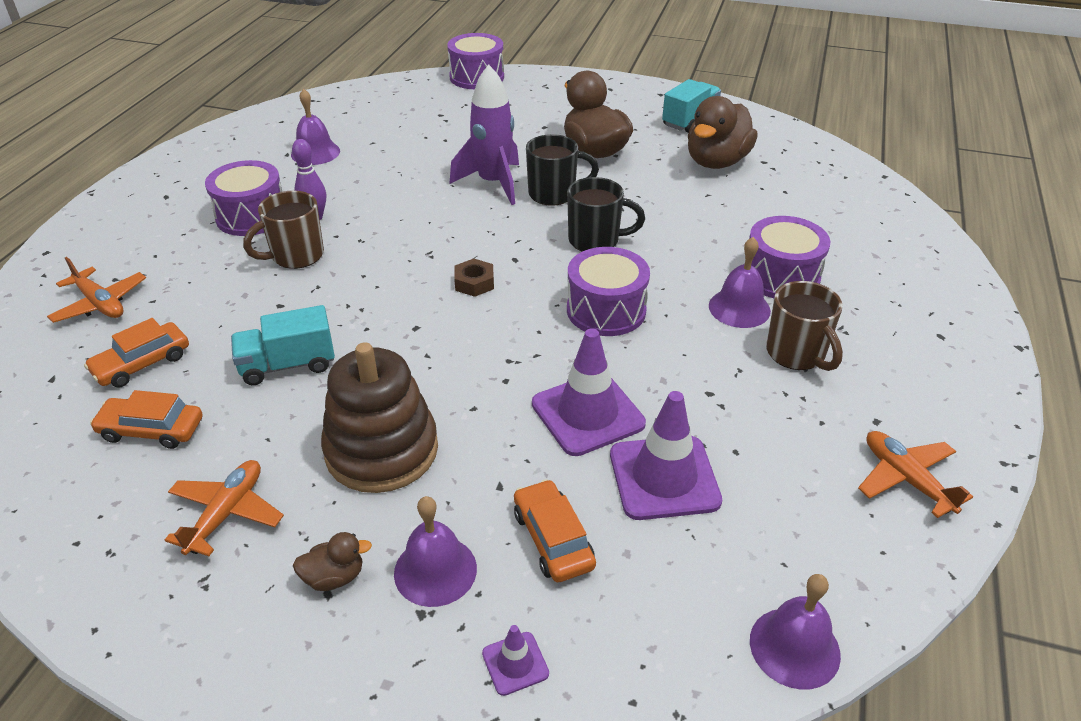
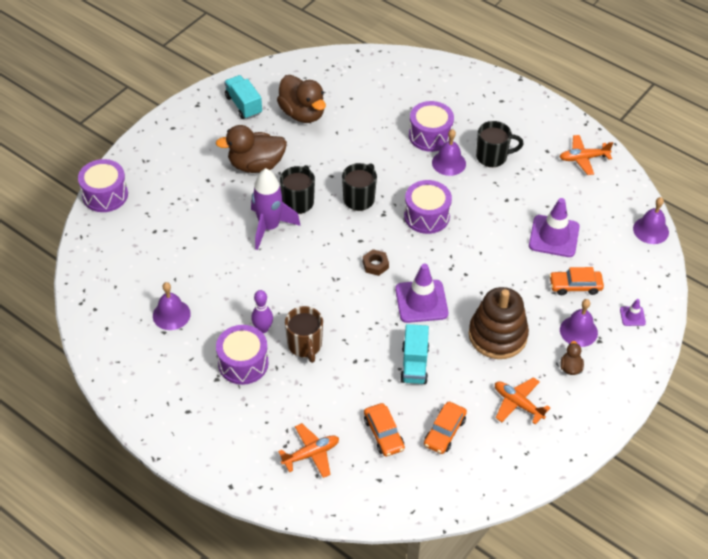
camera: 70 degrees left, 10 degrees up
purple traffic cone [532,328,646,456] -> purple traffic cone moved to [395,264,448,323]
brown mug [766,281,843,371] -> black mug [476,121,524,167]

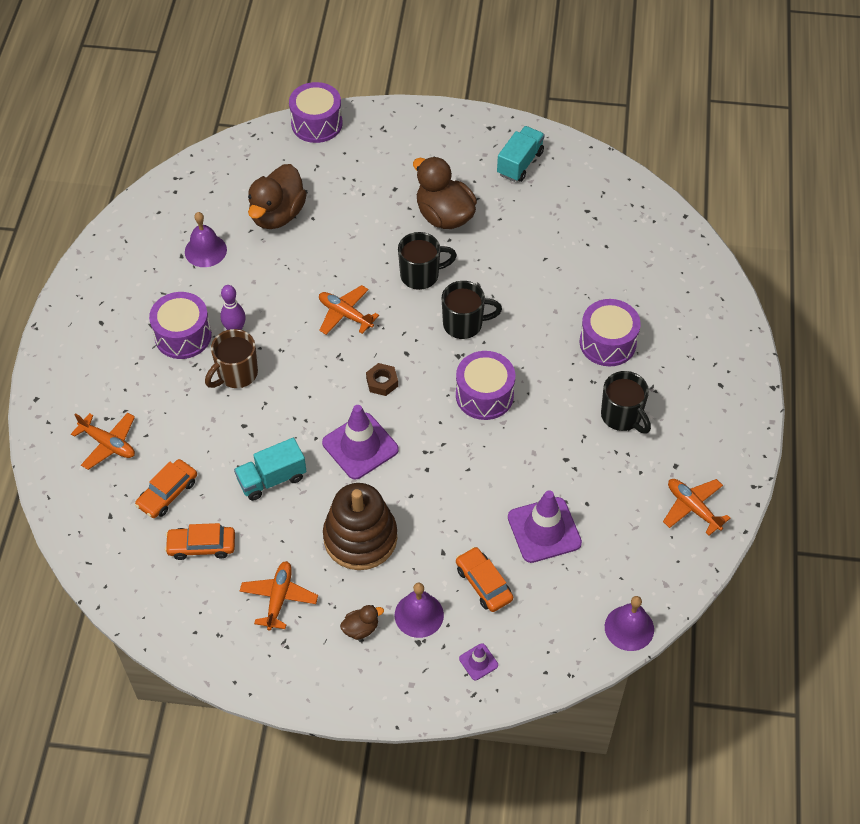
camera: 60 degrees right, 5 degrees up
purple rocket [251,168,301,250] -> none
brown duck [277,75,326,123] -> brown duck moved to [248,164,307,229]
purple bell [432,129,466,176] -> none
none -> orange plane [319,285,379,335]

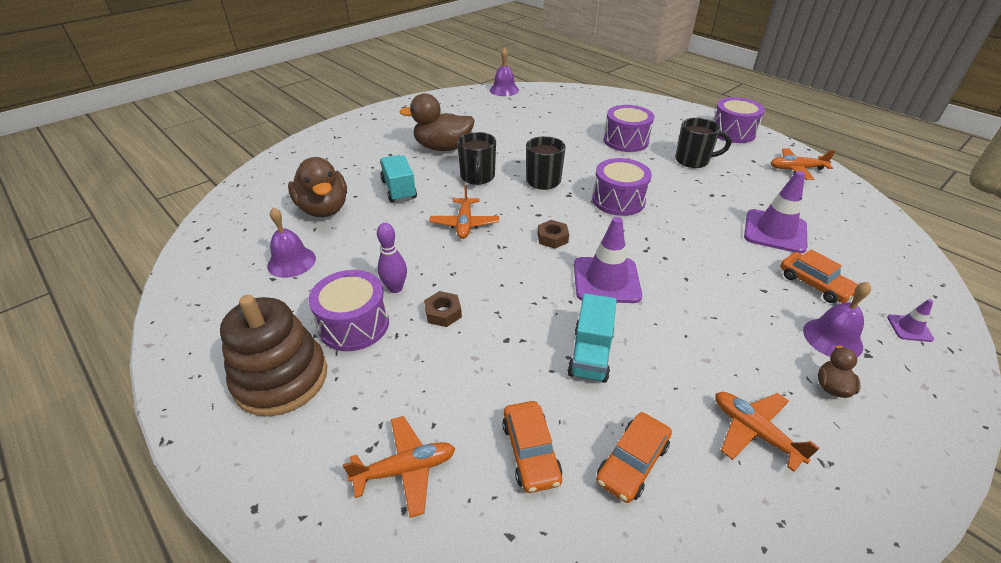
camera: 50 degrees left, 15 degrees down
brown mug [205,329,258,388] -> brown nut [424,291,462,327]
purple drum [289,82,342,143] -> purple drum moved to [713,97,765,143]
orange plane [319,285,379,335] -> orange plane turned 75 degrees counterclockwise [429,185,499,239]
brown stacking toy [323,483,397,570] -> brown stacking toy moved to [220,295,327,416]
black mug [398,232,457,290] -> black mug turned 150 degrees clockwise [457,132,496,185]
orange car [456,547,513,612] -> orange car turned 135 degrees counterclockwise [780,249,858,303]
turquoise truck [497,126,545,182] -> turquoise truck moved to [380,155,417,202]
purple bell [605,596,654,651] -> purple bell moved to [490,48,519,96]

